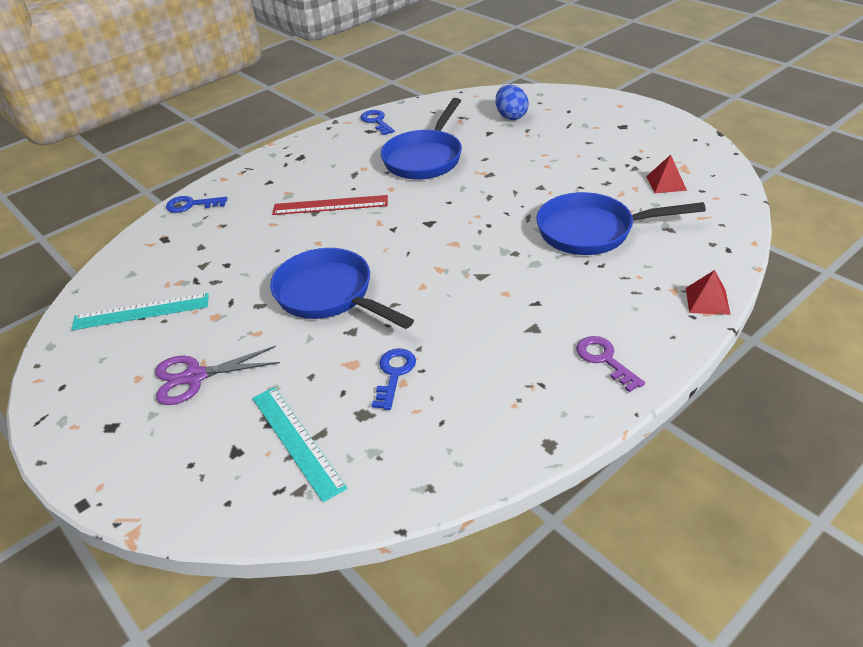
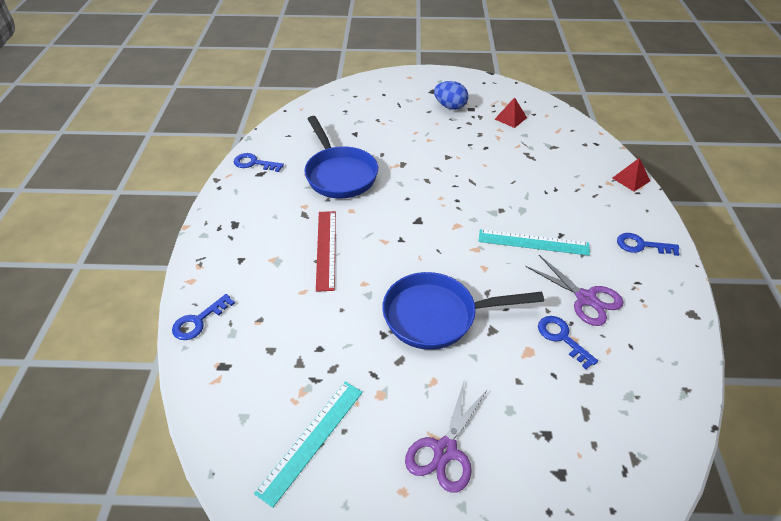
camera: 50 degrees left, 5 degrees up
turquoise ruler [252,387,347,502] -> turquoise ruler moved to [479,229,590,256]
red ruler [272,195,388,215] -> red ruler turned 45 degrees counterclockwise [316,211,336,292]
blue egg [496,85,529,120] -> blue egg moved to [434,81,468,110]
blue pan [537,192,706,255] -> none
purple key [576,336,645,392] -> blue key [617,233,679,256]
none -> purple scissors [525,255,623,326]

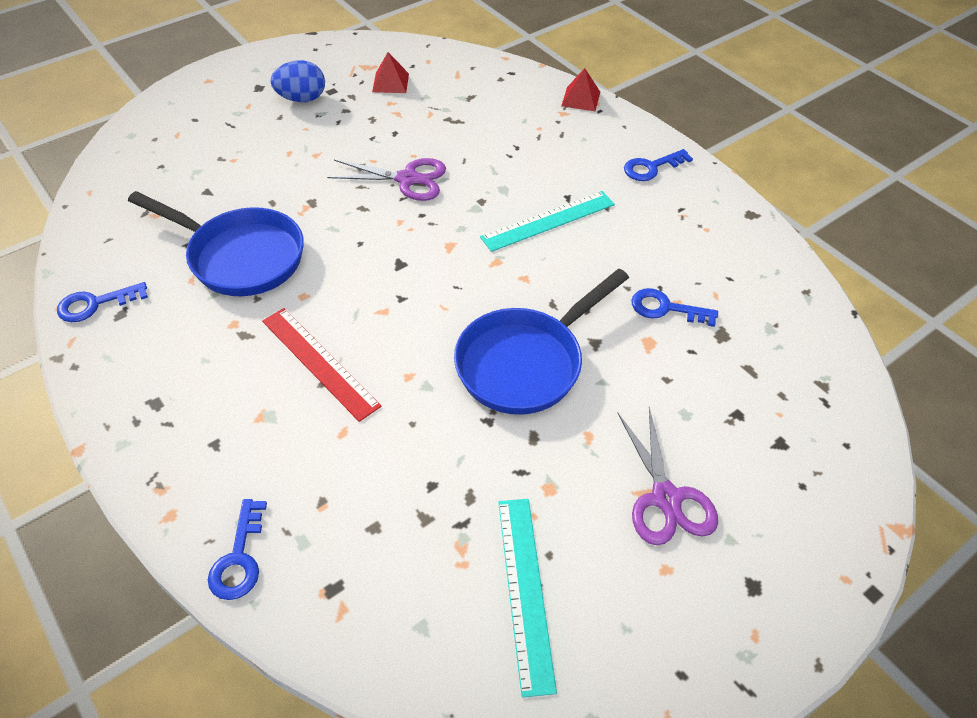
camera: 40 degrees left, 5 degrees up
purple scissors [525,255,623,326] -> purple scissors moved to [327,158,446,201]

